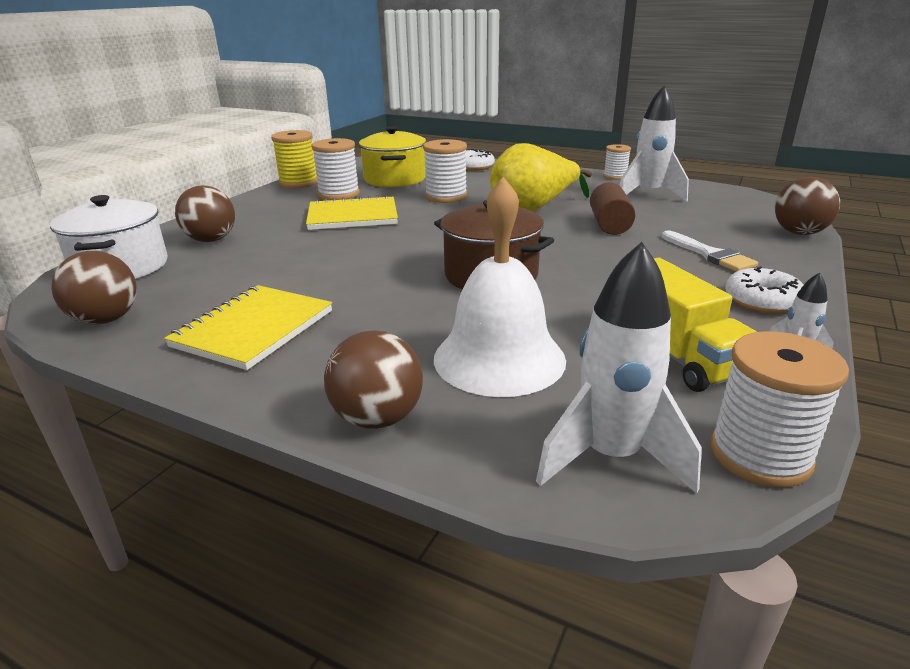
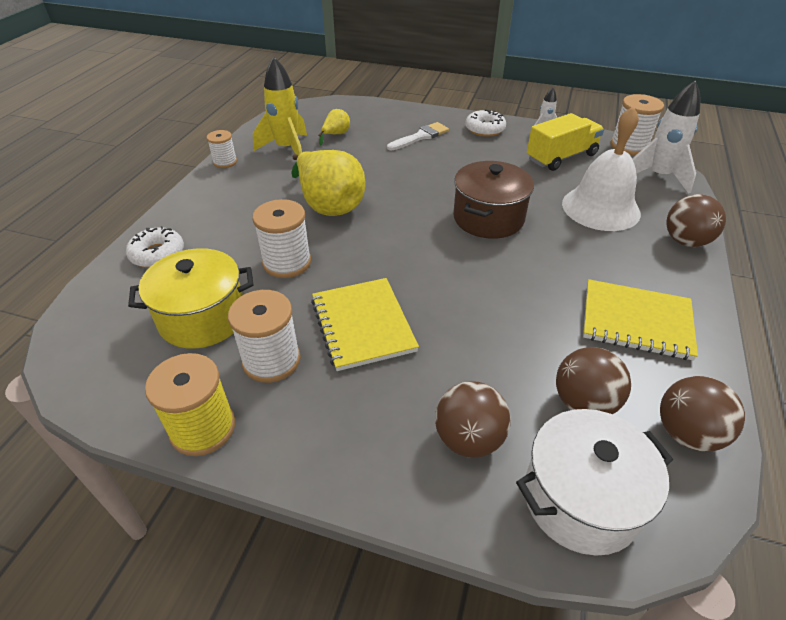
camera: 100 degrees left, 15 degrees up
brown cylinder [590,182,635,235] -> none
white rocket [619,85,689,202] -> yellow rocket [253,57,307,155]
brown ball [775,177,840,235] -> brown ball moved to [556,347,631,414]
none -> yellow pear [318,109,350,145]

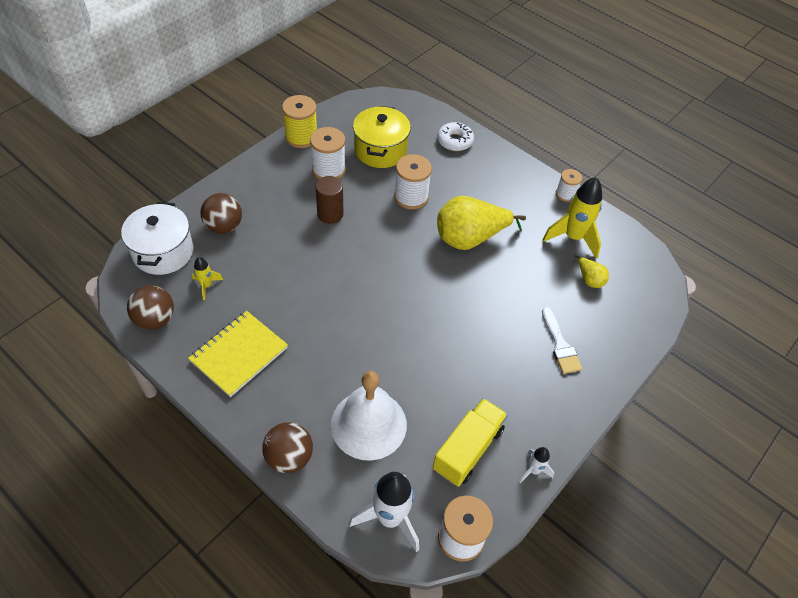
camera: 110 degrees right, 10 degrees up
yellow notebook [311,278,419,371] -> brown cylinder [316,176,343,224]
brown pot [453,161,534,239] -> none
white donut [465,110,506,137] -> none
yellow truck [527,113,604,171] -> yellow truck turned 135 degrees counterclockwise [433,398,508,487]
brown ball [556,347,631,414] -> yellow rocket [192,257,223,300]

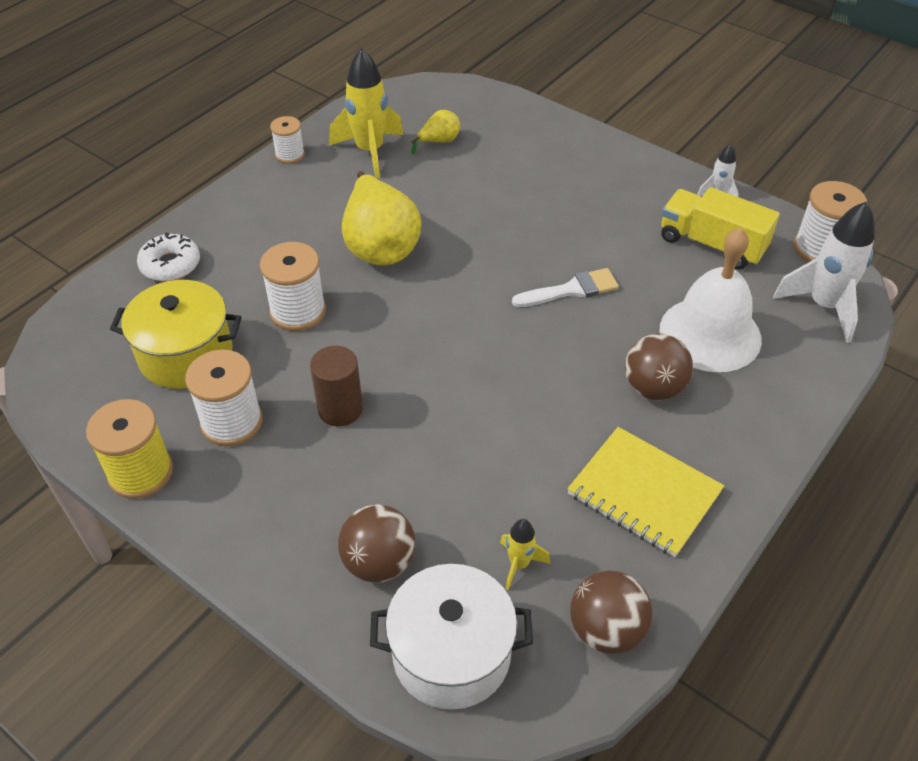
camera: 90 degrees left, 5 degrees down
brown ball [262,422,313,473] -> brown ball moved to [625,333,693,401]
white brush [542,307,582,374] -> white brush moved to [512,268,619,307]

